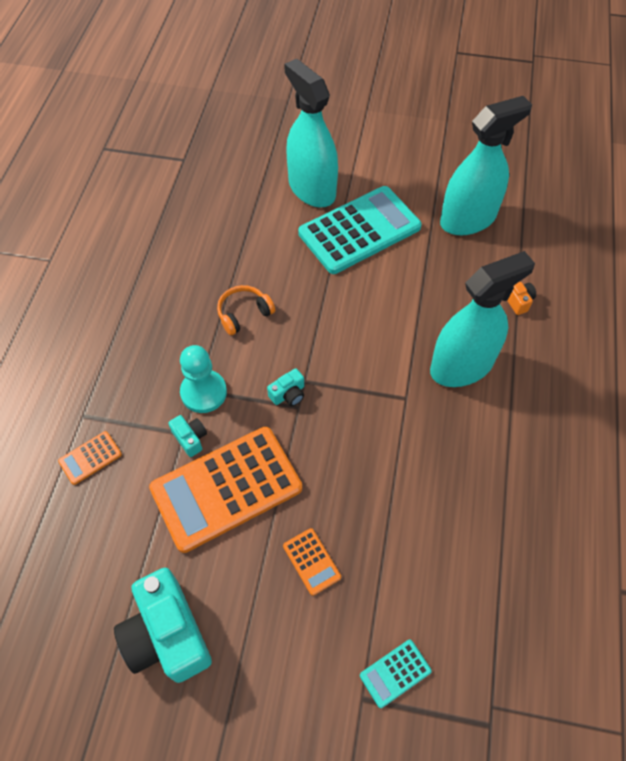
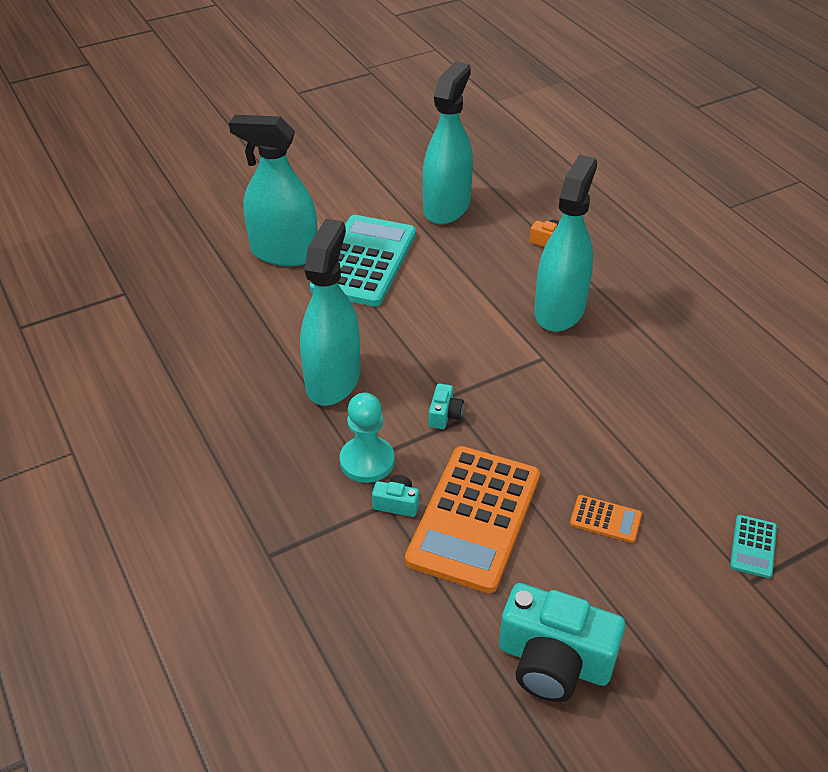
camera: 40 degrees left, 15 degrees down
orange calculator [58,431,122,485] -> none
orange headphones [217,285,275,335] -> turquoise spray bottle [300,219,360,406]

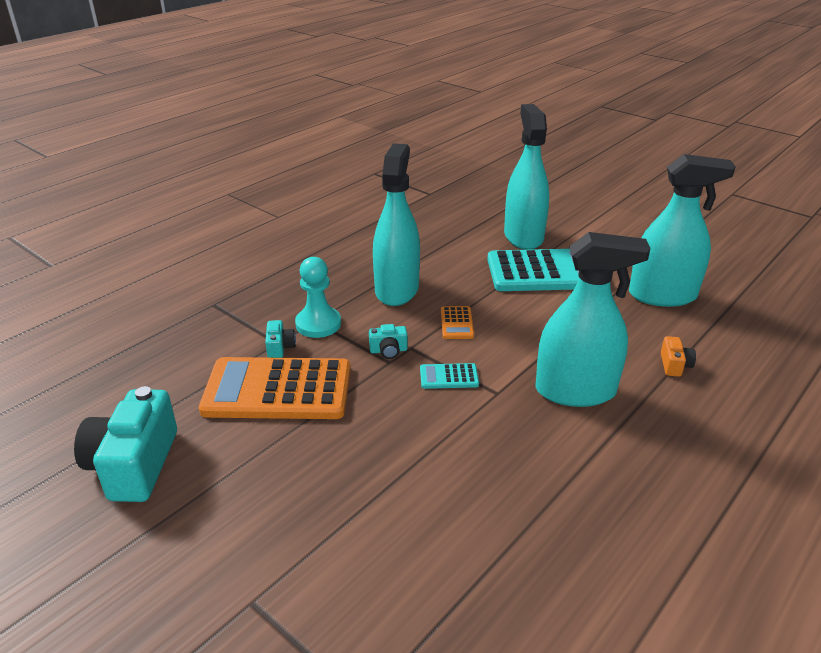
camera: 70 degrees right, 10 degrees down
turquoise spray bottle [300,219,360,406] -> turquoise spray bottle turned 75 degrees counterclockwise [373,143,420,306]
orange calculator [570,495,642,543] -> orange calculator moved to [441,306,474,339]
turquoise calculator [730,515,777,578] -> turquoise calculator moved to [420,363,479,389]

